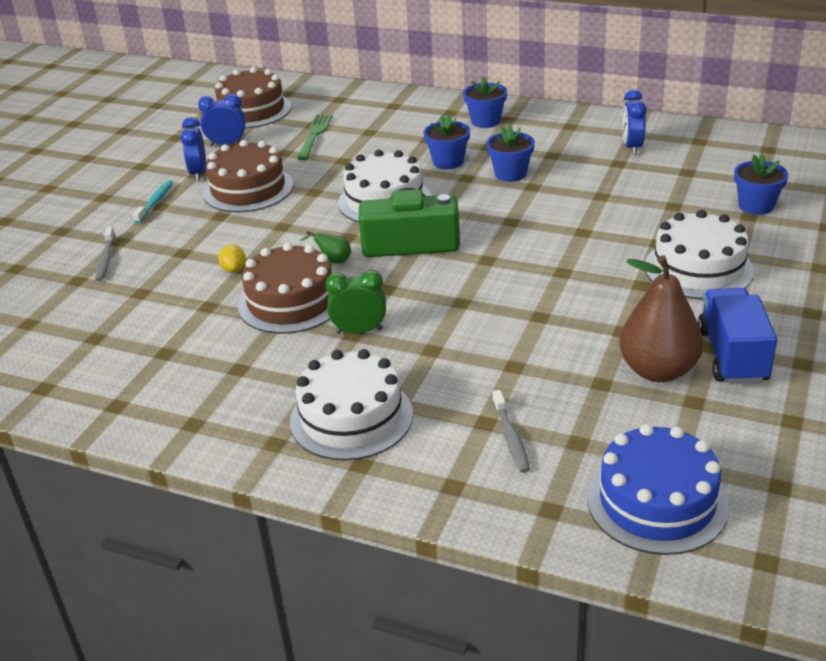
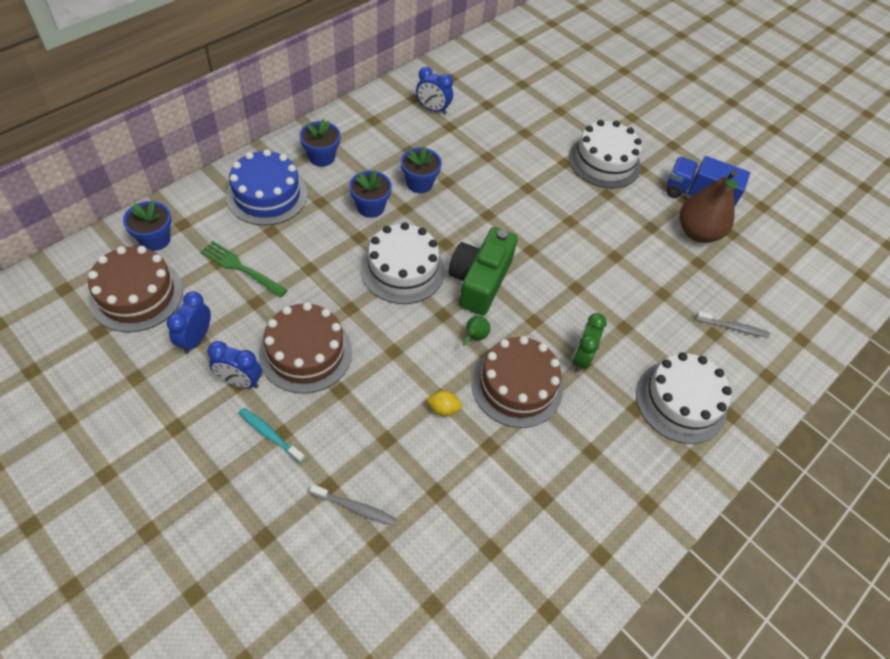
camera: 75 degrees left, 20 degrees up
blue cake [587,424,729,555] -> blue cake moved to [226,149,308,225]
blue flower pot [734,154,788,215] -> blue flower pot moved to [123,200,172,251]

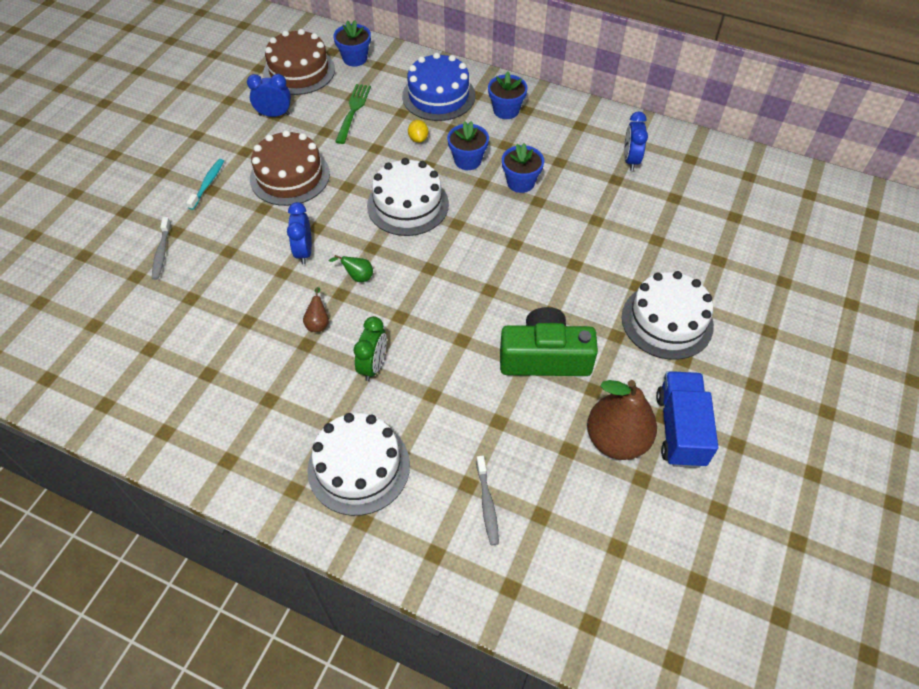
camera: 75 degrees right, 0 degrees up
blue clock [207,341,262,388] -> blue clock moved to [287,202,312,265]
yellow lemon [426,390,462,416] -> yellow lemon moved to [408,120,428,143]
green camera [448,227,518,315] -> green camera moved to [500,307,598,376]
brown cake [472,336,563,428] -> brown pear [303,287,329,332]
green clock [572,313,607,372] -> green clock turned 105 degrees clockwise [354,316,387,381]

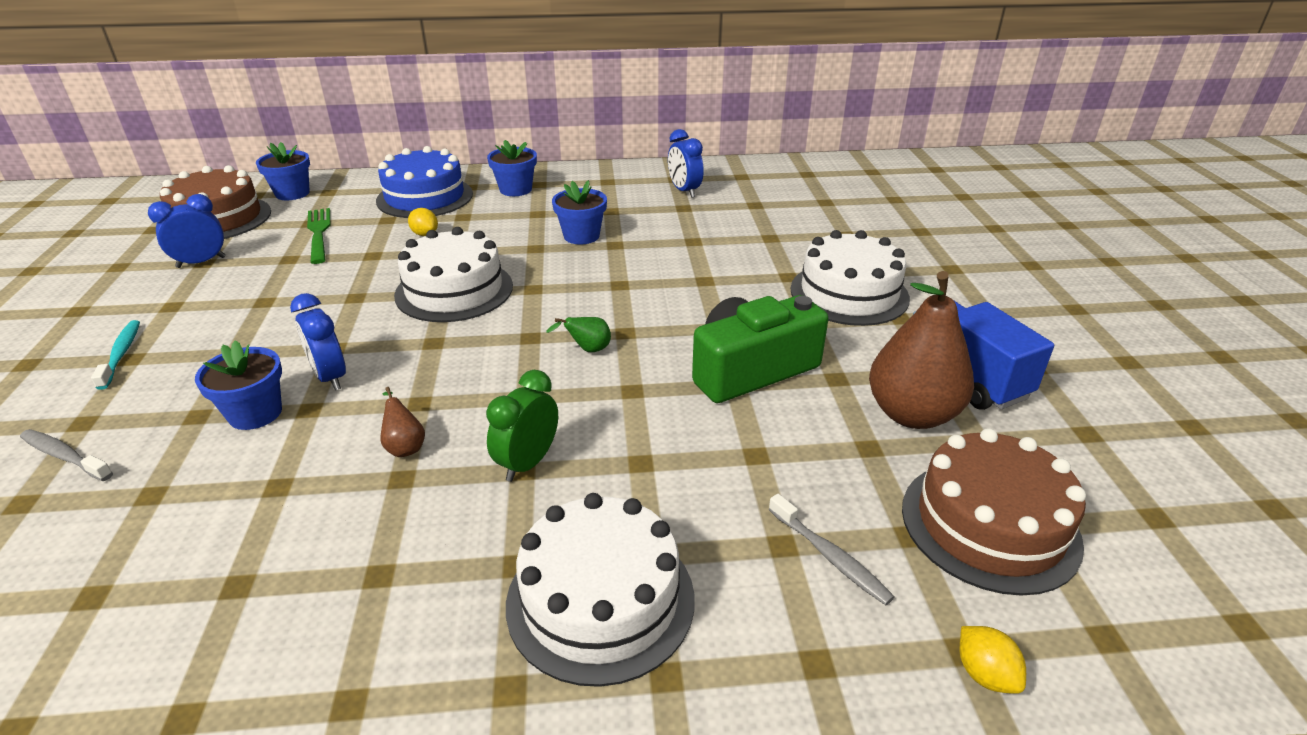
camera: 30 degrees left, 20 degrees down
grey toothbrush [152,217,171,280] -> grey toothbrush turned 150 degrees clockwise [20,429,113,481]
brown cake [250,130,330,206] -> brown cake moved to [902,428,1086,596]
green pear [329,255,373,282] -> green pear moved to [546,317,611,352]
green clock [354,316,387,381] -> green clock turned 135 degrees counterclockwise [486,370,558,482]
blue flower pot [447,121,489,170] -> blue flower pot moved to [195,340,282,430]
none -> yellow lemon [960,626,1026,694]

